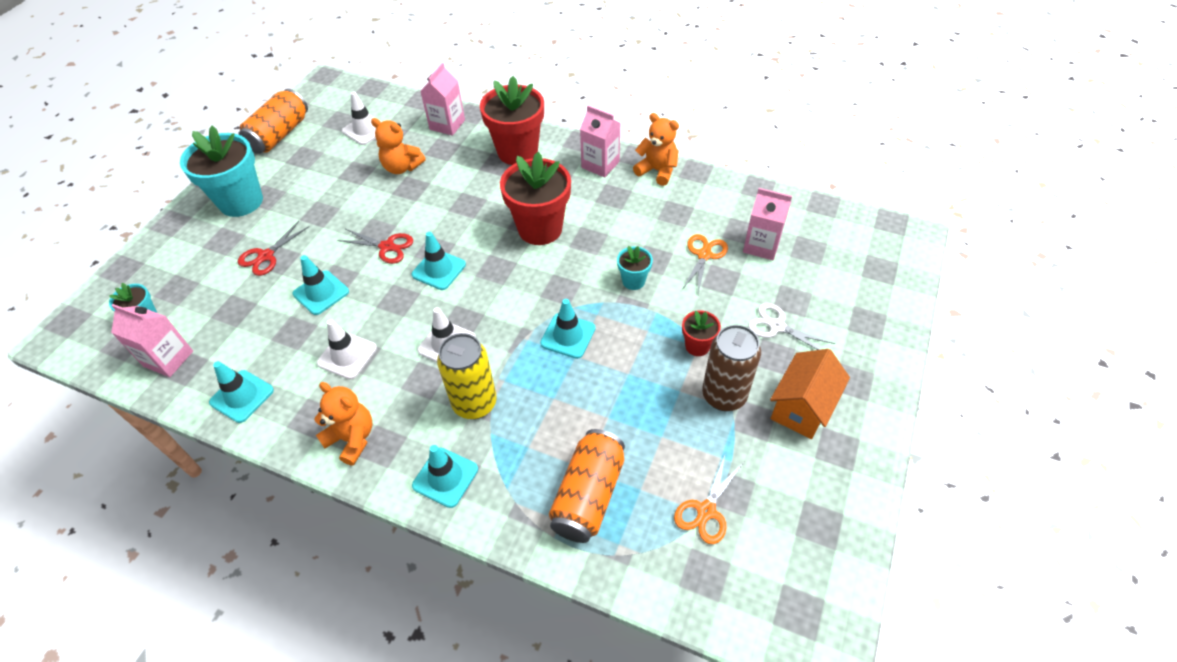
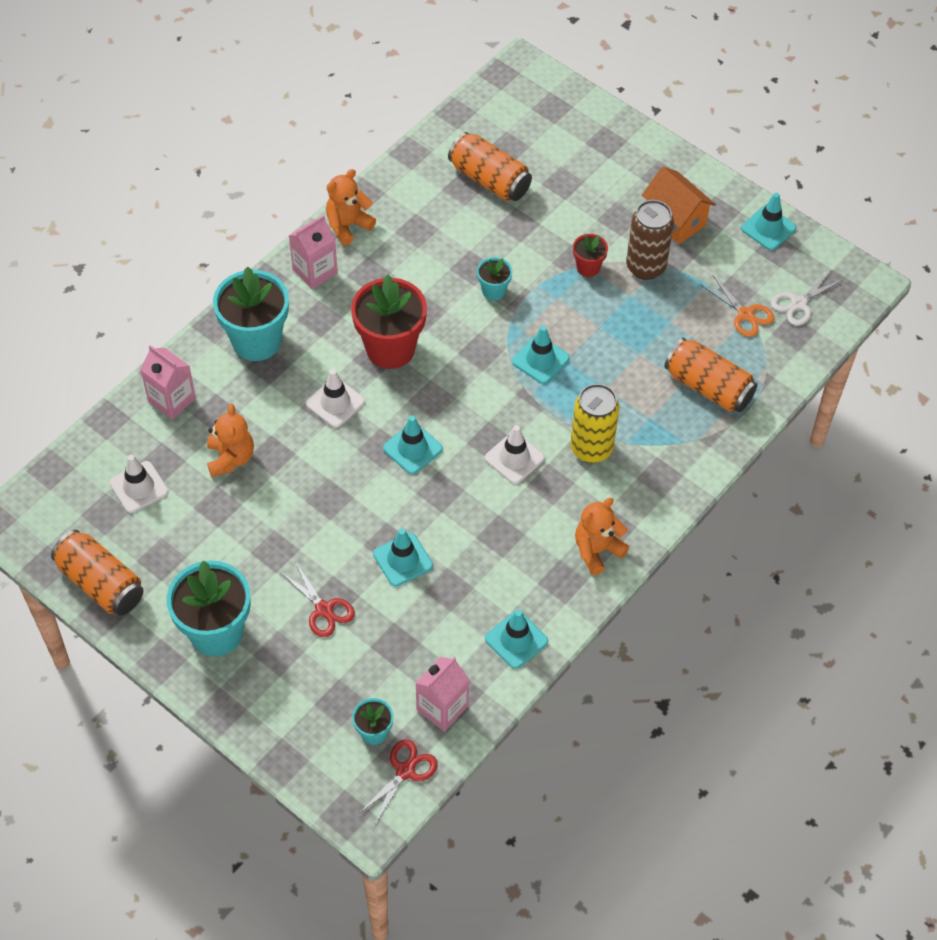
camera: 75 degrees left, 5 degrees up
white traffic cone [317,319,377,379] -> white traffic cone moved to [306,369,365,428]
red scissors [337,229,413,264] -> red scissors moved to [358,739,438,826]
orange teddy bear [371,118,426,174] -> orange teddy bear turned 45 degrees counterclockwise [207,404,254,477]
turquoise traffic cone [412,445,478,508] -> turquoise traffic cone moved to [741,193,796,250]
red flower pot [480,76,544,165] -> turquoise flower pot [213,266,289,361]
orange scissors [682,234,728,295] -> none
pink carton [743,188,792,260] -> orange can [448,132,532,201]
white scissors [748,303,835,350] -> white scissors moved to [771,270,844,326]

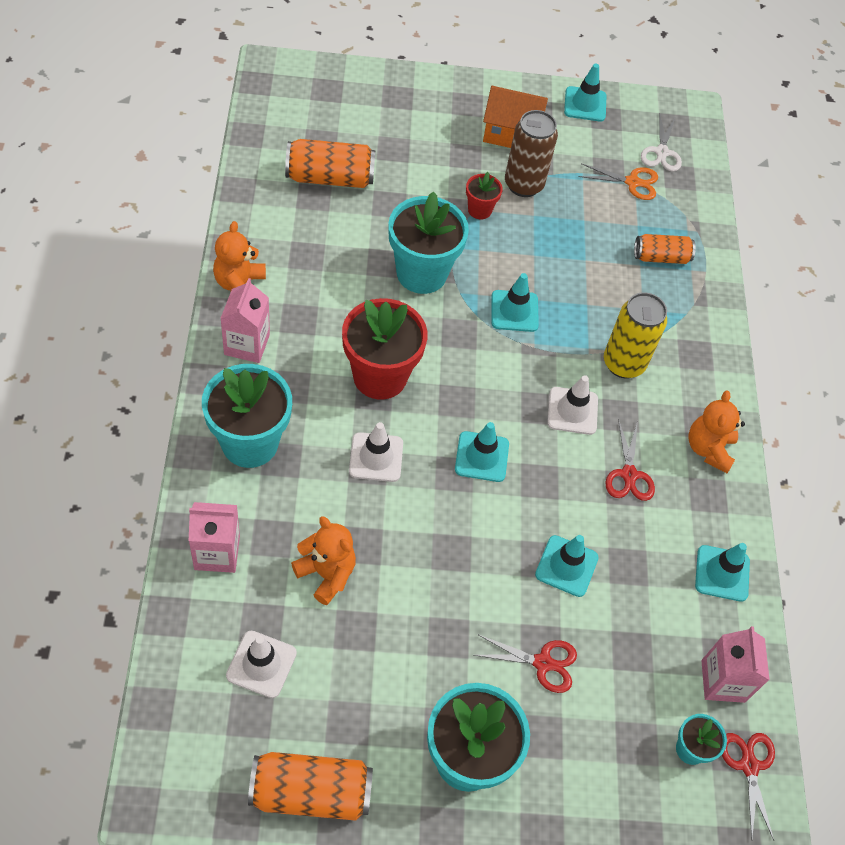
camera: 45 degrees left, 0 degrees up
turquoise flower pot [477,257,513,301] -> turquoise flower pot [389,191,469,294], size x2.05
orange can [664,338,758,412] -> orange can [634,234,696,264], size x0.64
none -> red scissors [606,419,655,501]

